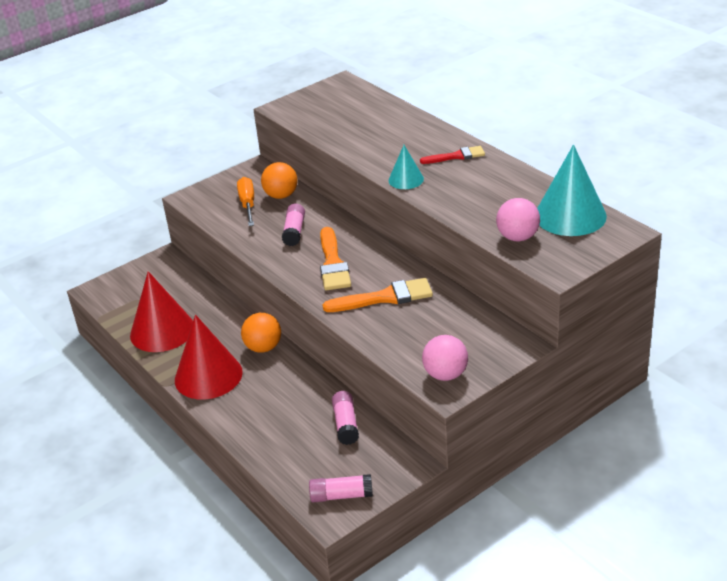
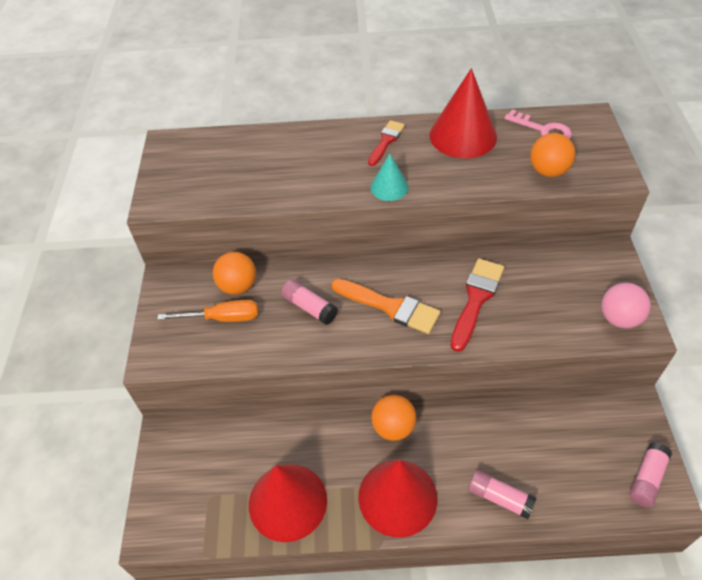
camera: 55 degrees left, 15 degrees up
orange screwdriver [237,177,254,226] -> orange screwdriver turned 150 degrees clockwise [157,300,258,322]
orange brush [322,278,433,312] -> red brush [451,258,504,352]
pink glue stick [332,391,359,445] -> pink glue stick moved to [468,470,536,519]
pink ball [496,198,540,241] -> orange ball [530,133,575,177]
turquoise cone [537,145,607,236] -> pink key [504,110,572,139]
none -> red cone [430,68,497,158]

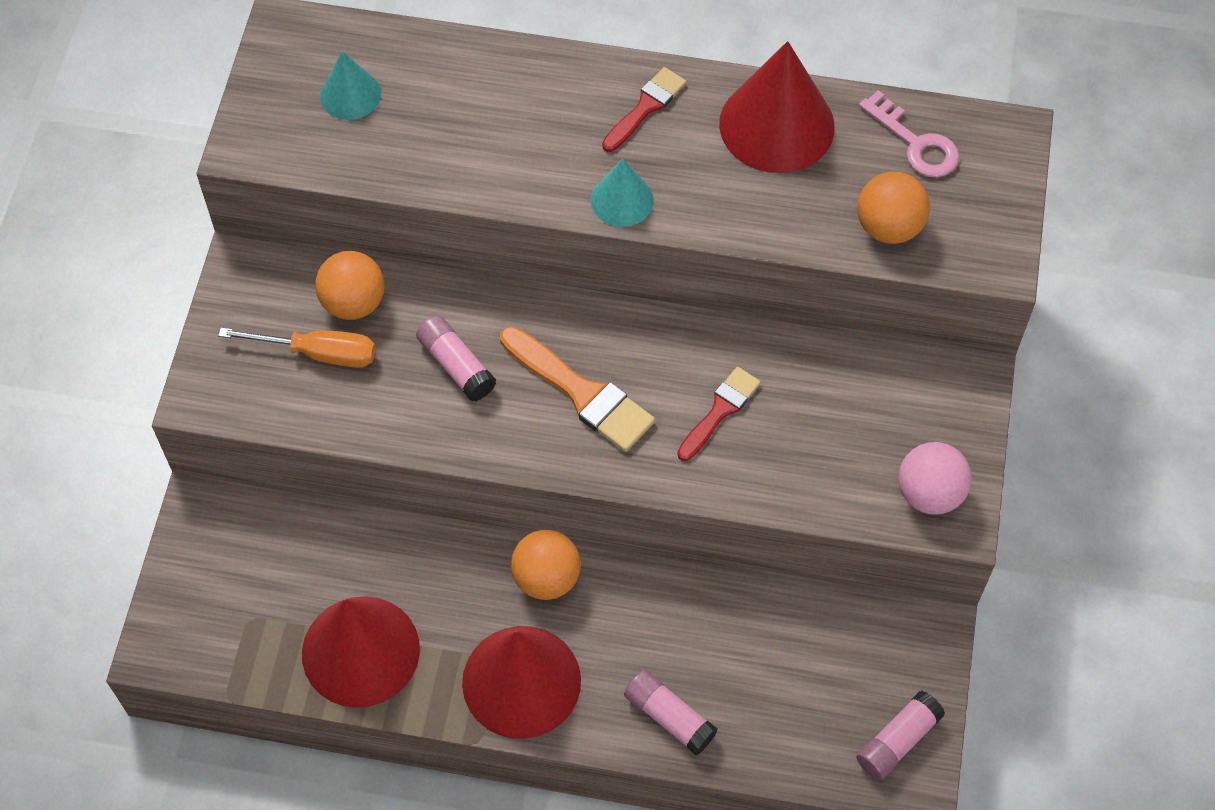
camera: 10 degrees right, 10 degrees up
red brush [451,258,504,352] -> red brush [677,367,761,461], size x0.64
none -> turquoise cone [320,51,381,120]

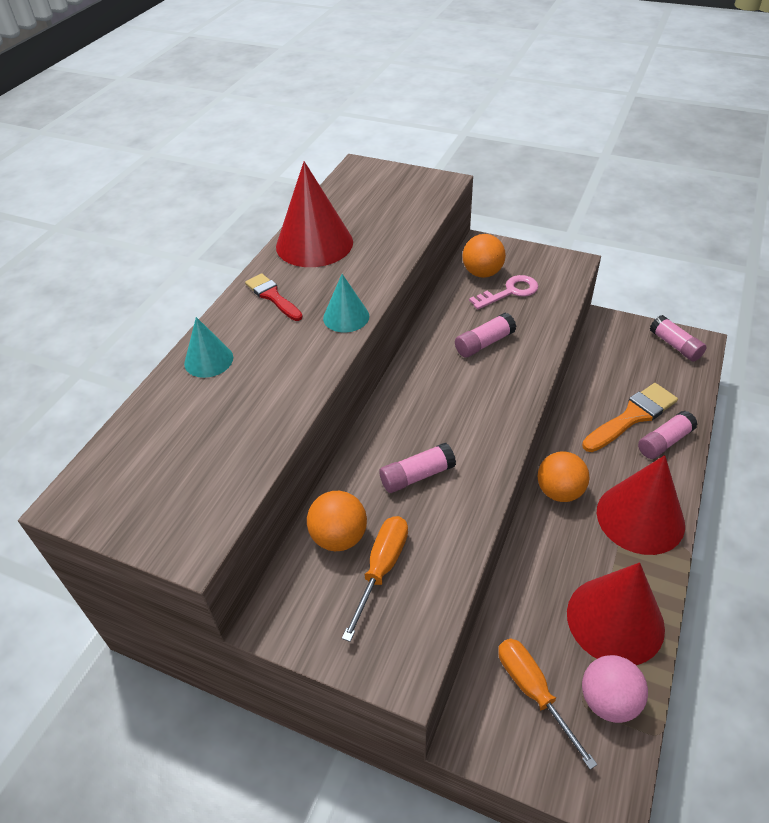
camera: 75 degrees left, 15 degrees down
turquoise cone [320,51,381,120] -> turquoise cone moved to [184,317,233,378]
orange brush [500,326,655,452] -> orange brush moved to [582,383,678,452]
red brush [677,367,761,461] -> pink glue stick [455,313,516,358]
orange ball [857,172,930,244] -> orange ball moved to [462,234,506,278]
pink key [859,90,959,177] -> pink key moved to [469,275,539,309]
pink ball [898,442,972,515] -> pink ball moved to [582,655,648,723]
none -> orange screwdriver [498,639,597,770]

